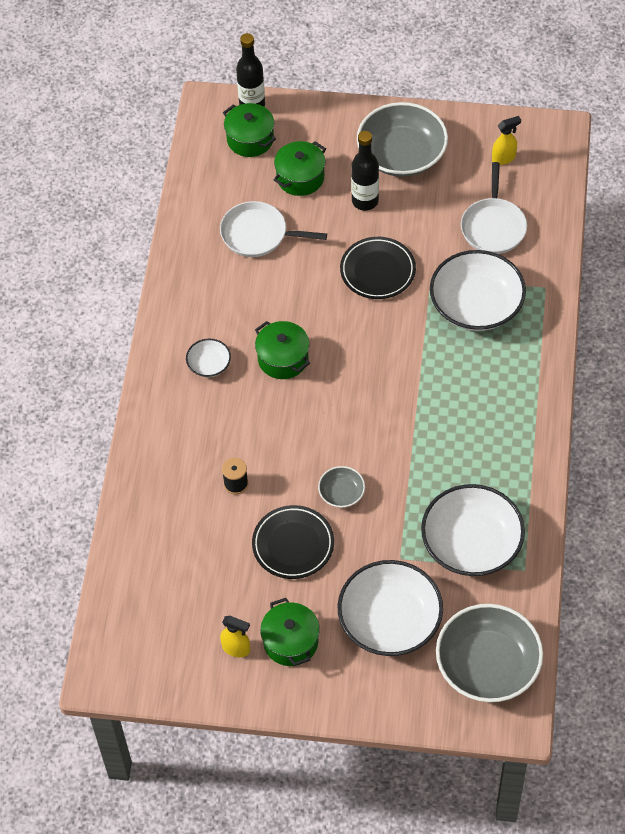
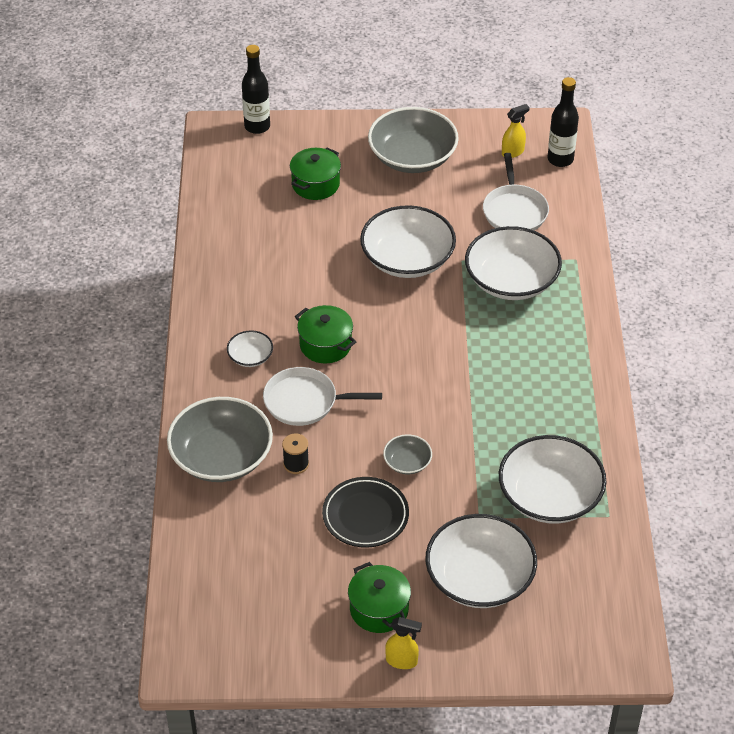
camera: 10 degrees left, 10 degrees down
white pan [220,201,327,257] -> white pan moved to [263,367,382,426]
yellow spray bottle [220,616,250,657] -> yellow spray bottle moved to [385,617,422,669]
green pot [223,103,276,157] -> none
black plate [340,237,416,299] -> white bowl [360,205,456,278]
black bottle [351,131,379,211] -> black bottle moved to [548,77,579,167]
grey bowl [436,604,543,702] -> grey bowl moved to [167,397,273,482]

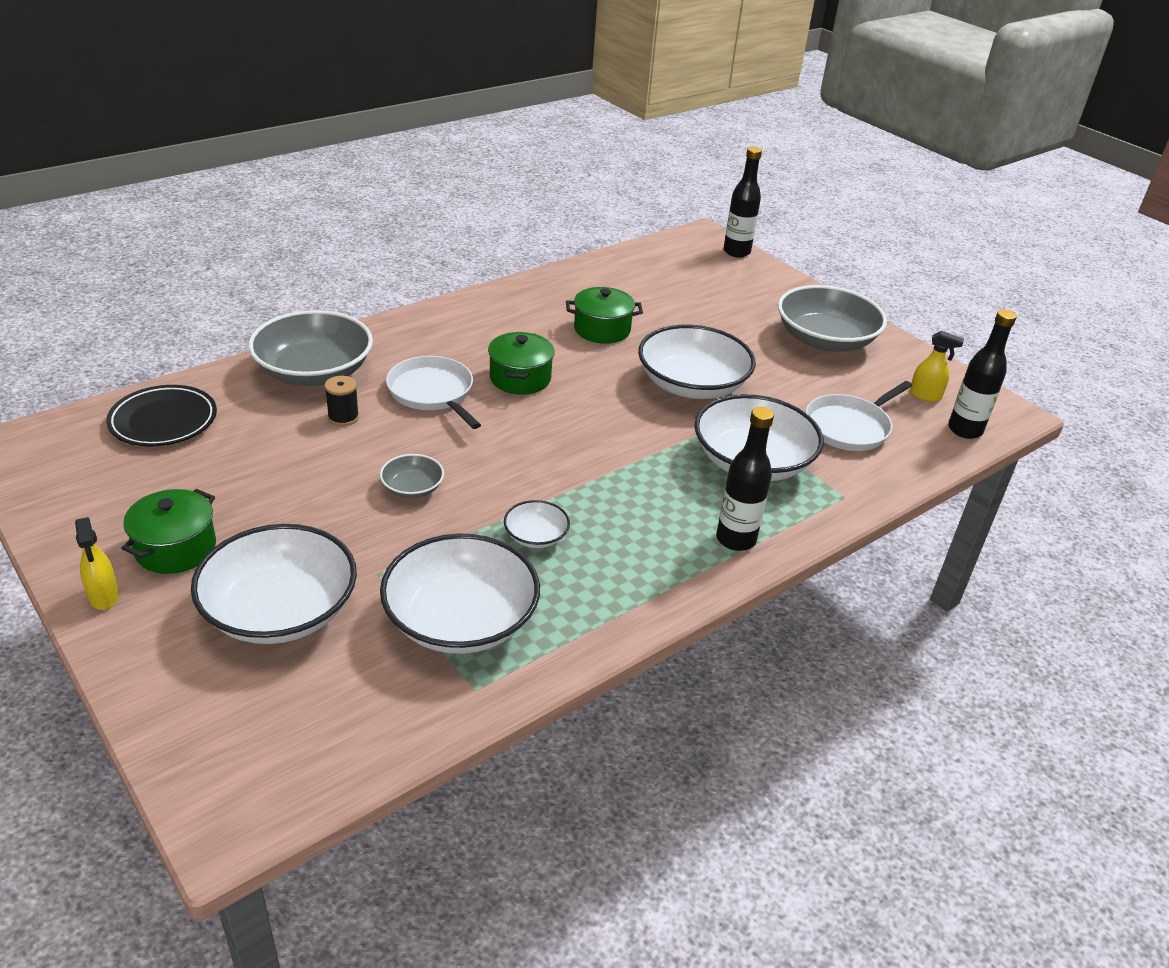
camera: 50 degrees right, 10 degrees down
white bowl [227,330,273,367] -> white bowl moved to [504,500,570,548]
green pot [290,148,341,200] -> green pot moved to [566,287,643,344]
black plate [322,477,409,548] -> black plate moved to [106,385,217,447]
none -> black bottle [716,407,774,551]

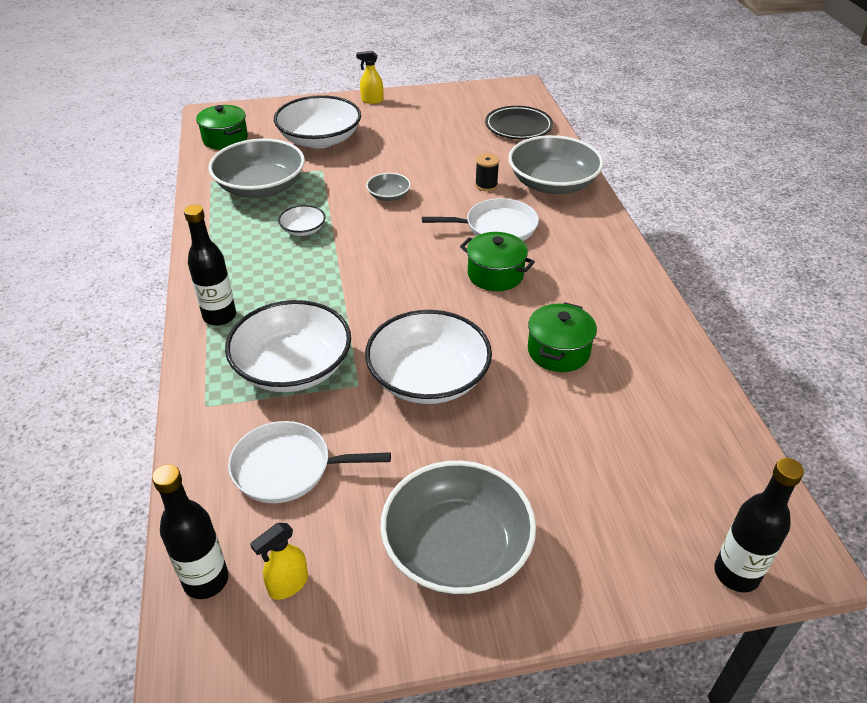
camera: 120 degrees right, 5 degrees up
green pot [121,489,216,574] -> green pot moved to [196,105,248,150]
white bowl [380,533,540,654] -> grey bowl [208,139,305,198]
white pan [805,381,912,451] -> white pan turned 75 degrees counterclockwise [228,421,391,503]

